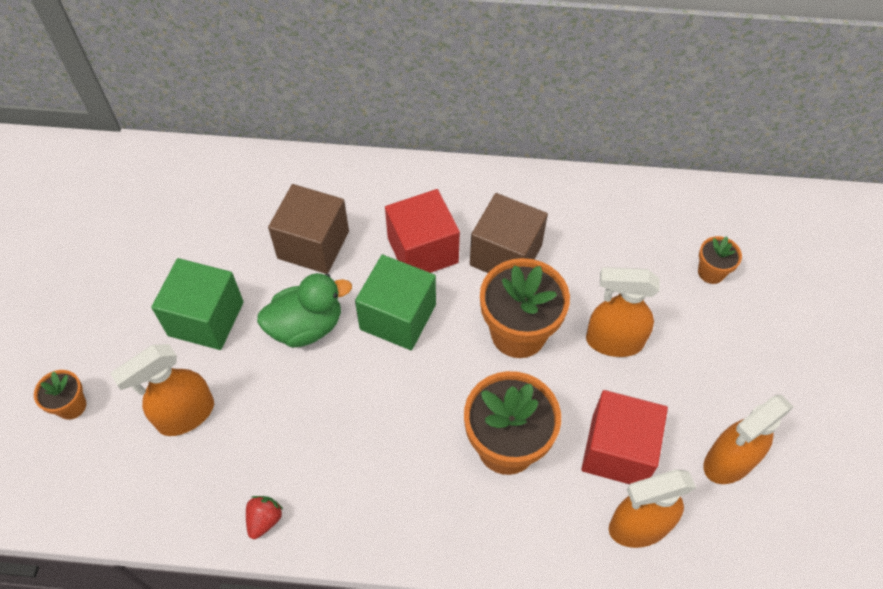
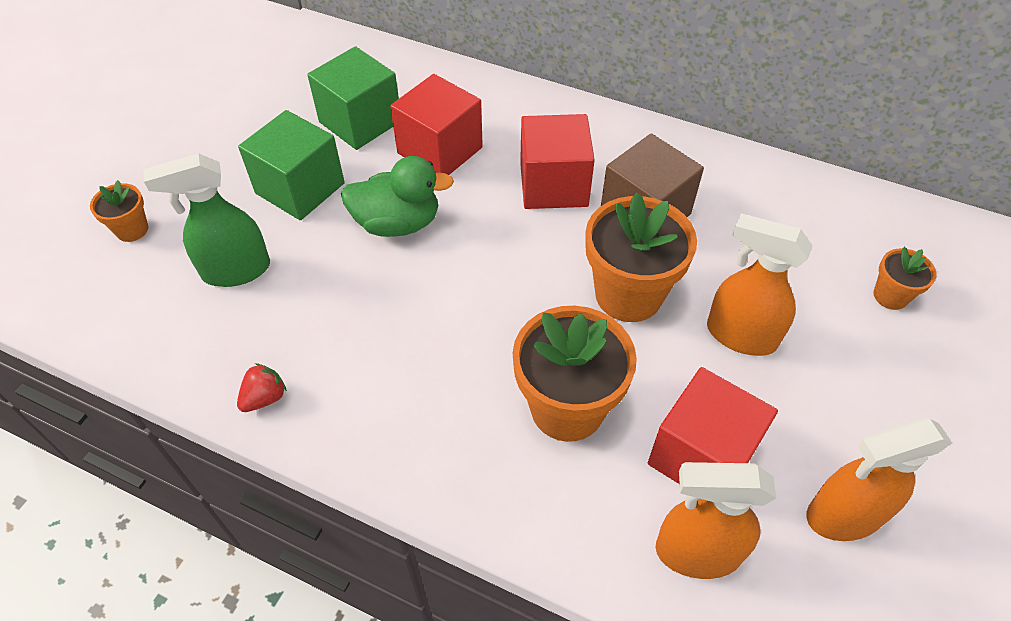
camera: 20 degrees right, 5 degrees down
orange spray bottle [110,344,214,436] -> green spray bottle [143,153,270,287]
brown cube [268,184,349,274] -> red cube [390,74,483,175]
green cube [355,255,436,350] -> green cube moved to [307,46,399,150]

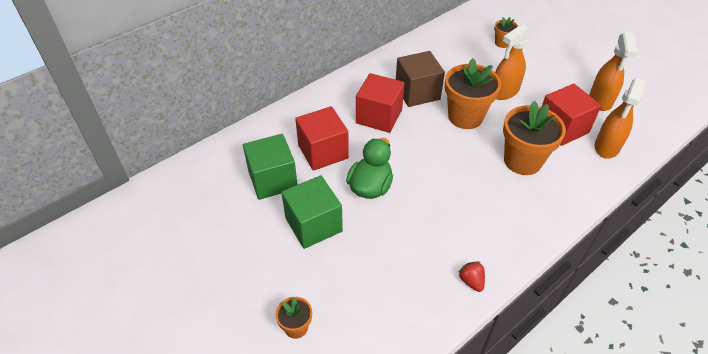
camera: 65 degrees left, 5 degrees down
green spray bottle [143,153,270,287] -> none

